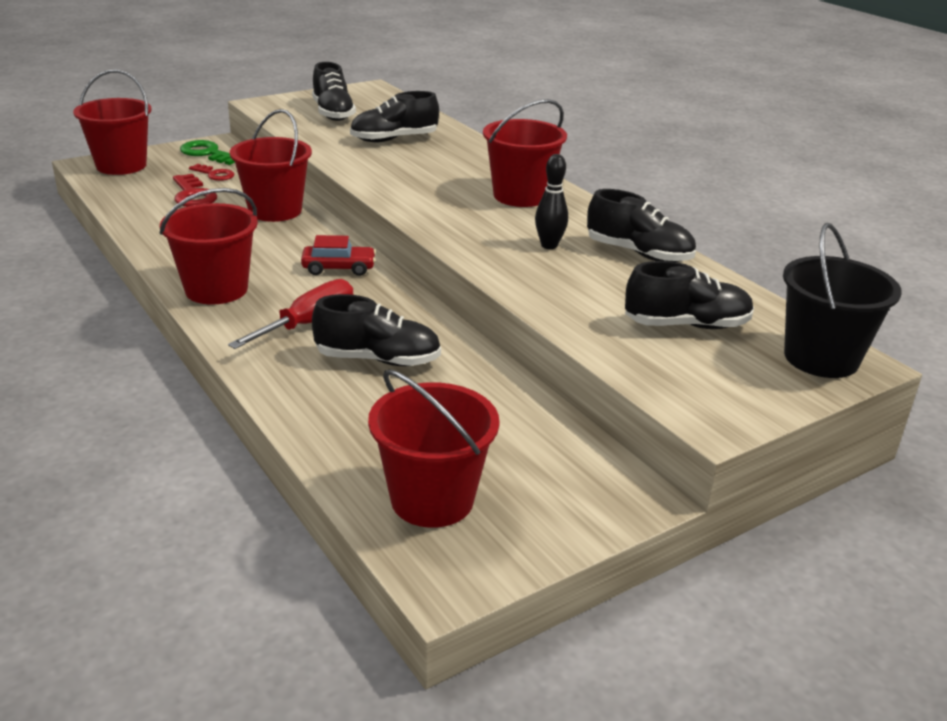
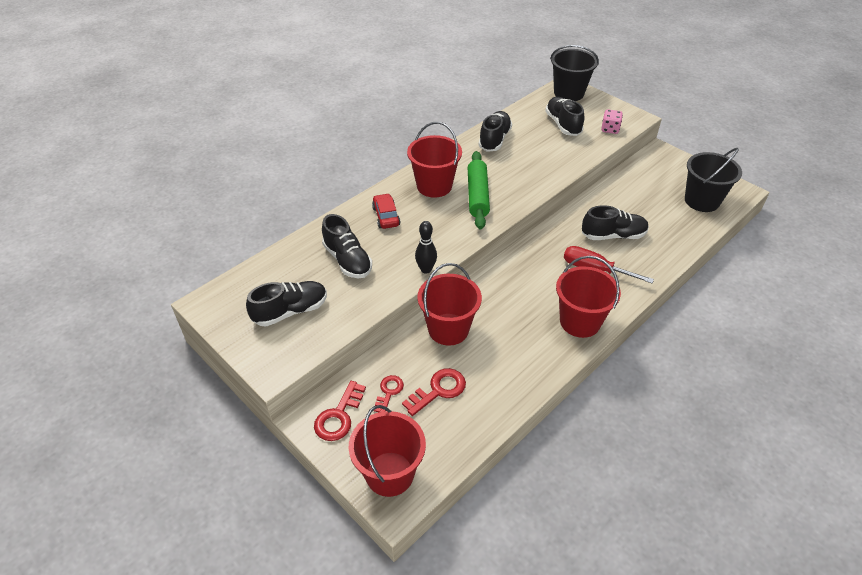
camera: 100 degrees left, 15 degrees up
green key [180,140,235,165] -> red key [314,381,366,441]
red car [301,235,376,276] -> red car moved to [372,193,400,229]
black shoe [312,294,441,366] -> black shoe turned 90 degrees clockwise [582,205,649,240]
red bucket [368,369,500,528] -> black bucket [685,148,742,212]
black bowling pin [535,154,568,249] -> black bowling pin moved to [415,221,437,274]
none -> green rolling pin [468,151,490,230]
none -> pink dice [601,109,623,134]

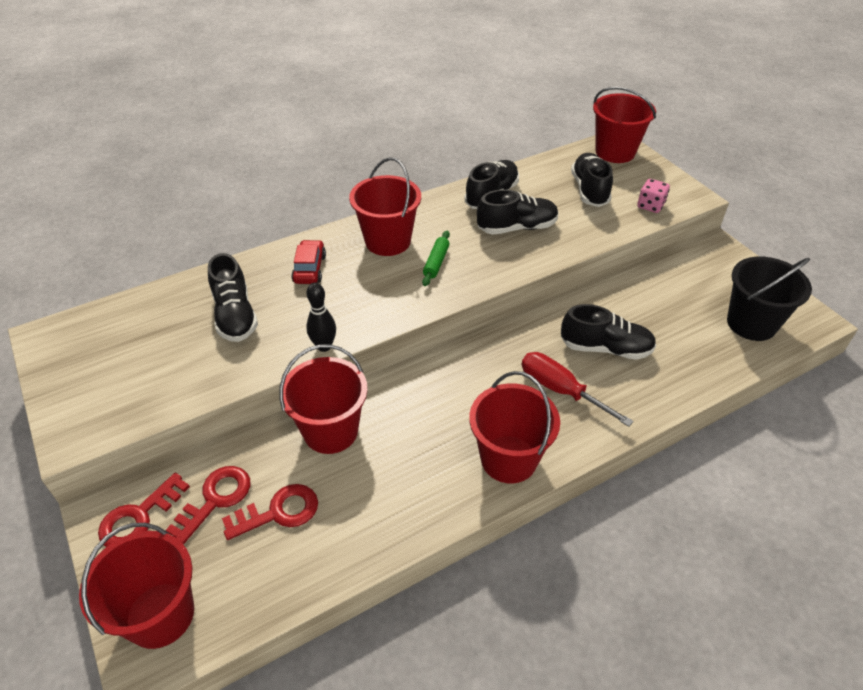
camera: 15 degrees right, 0 degrees up
black shoe [246,281,327,327] -> black shoe moved to [477,189,559,235]
red key [374,375,404,412] -> red key [166,466,250,544], size x1.51
green rolling pin [468,151,490,230] -> green rolling pin [422,231,450,286], size x0.55
black bucket [550,45,599,101] -> red bucket [593,87,656,163]

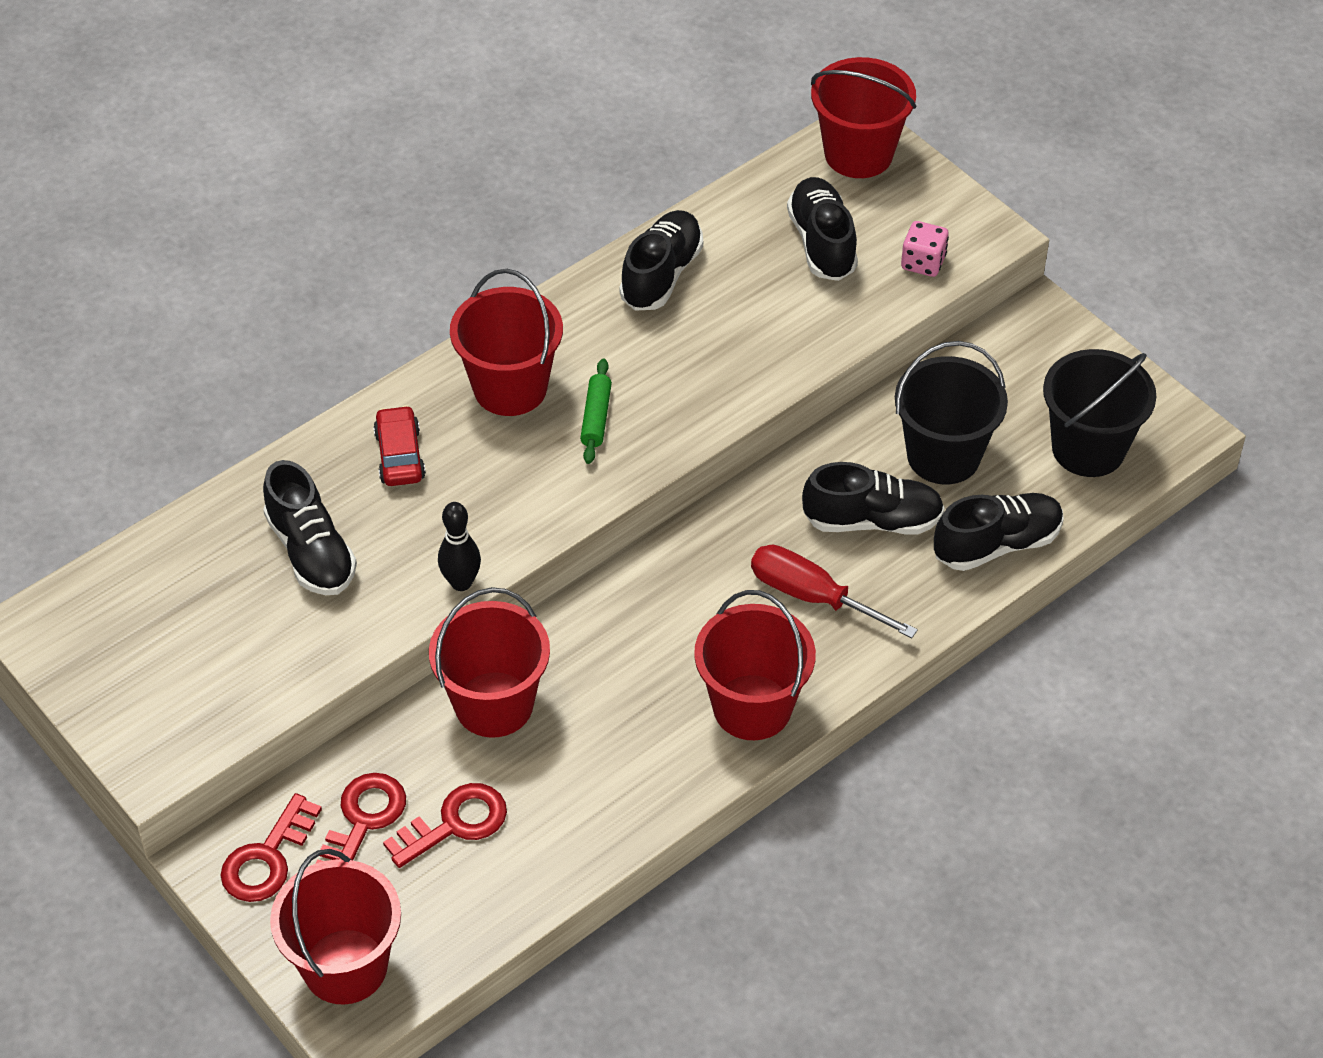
camera: 10 degrees left, 5 degrees up
black shoe [477,189,559,235] -> black shoe moved to [934,493,1064,571]
none -> black bucket [895,341,1008,485]

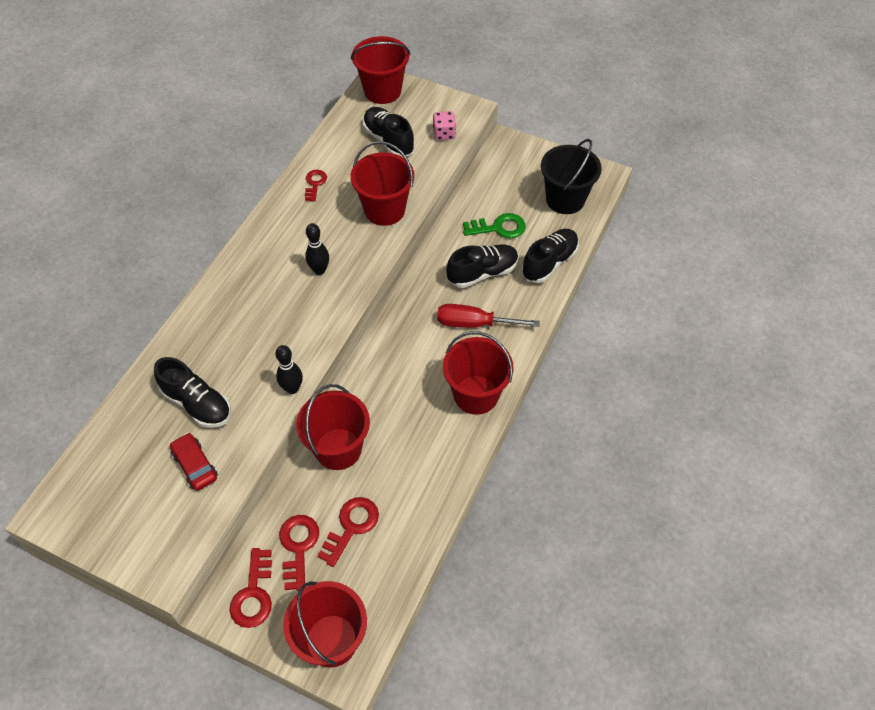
camera: 25 degrees left, 5 degrees up
red car [373,405,426,486] -> red car moved to [170,433,218,491]
red bucket [450,269,563,416] -> red bucket moved to [351,141,414,226]
green rolling pin [580,358,612,464] -> black bowling pin [305,223,329,275]
black shoe [619,210,703,311] -> red key [305,170,327,202]
black bucket [895,341,1008,485] -> green key [463,213,526,238]

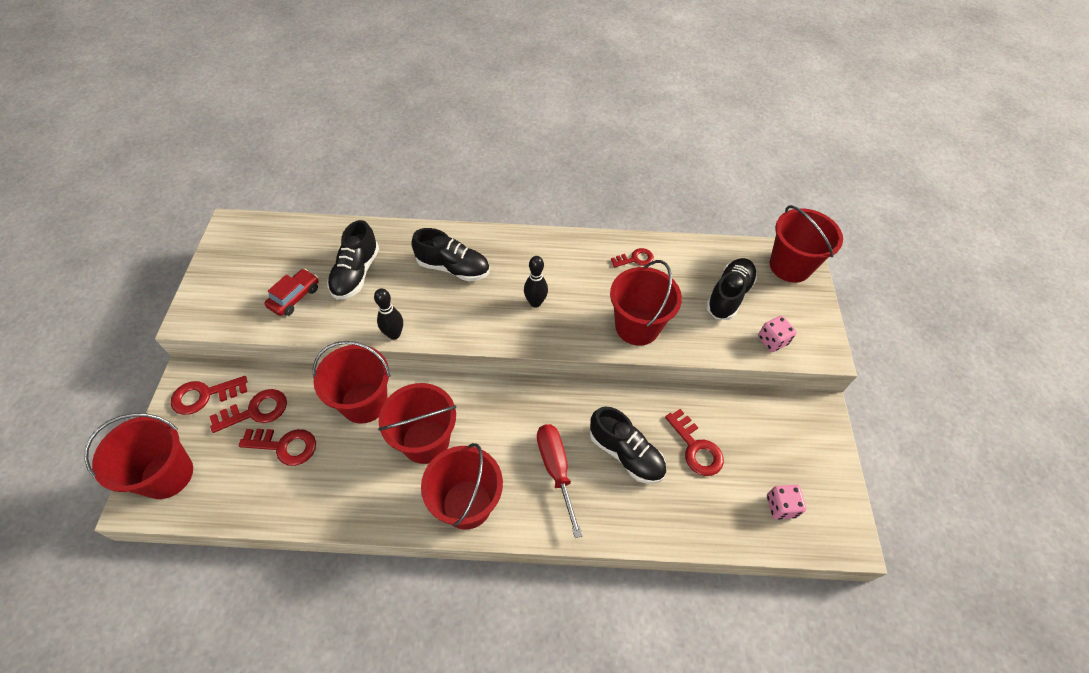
camera: 65 degrees right, 0 degrees up
green key [463,213,526,238] -> red key [665,409,724,476]
black shoe [522,229,579,283] -> black shoe moved to [411,228,490,282]
black bucket [541,139,602,214] -> pink dice [767,485,806,519]
none -> red bucket [378,383,456,464]

